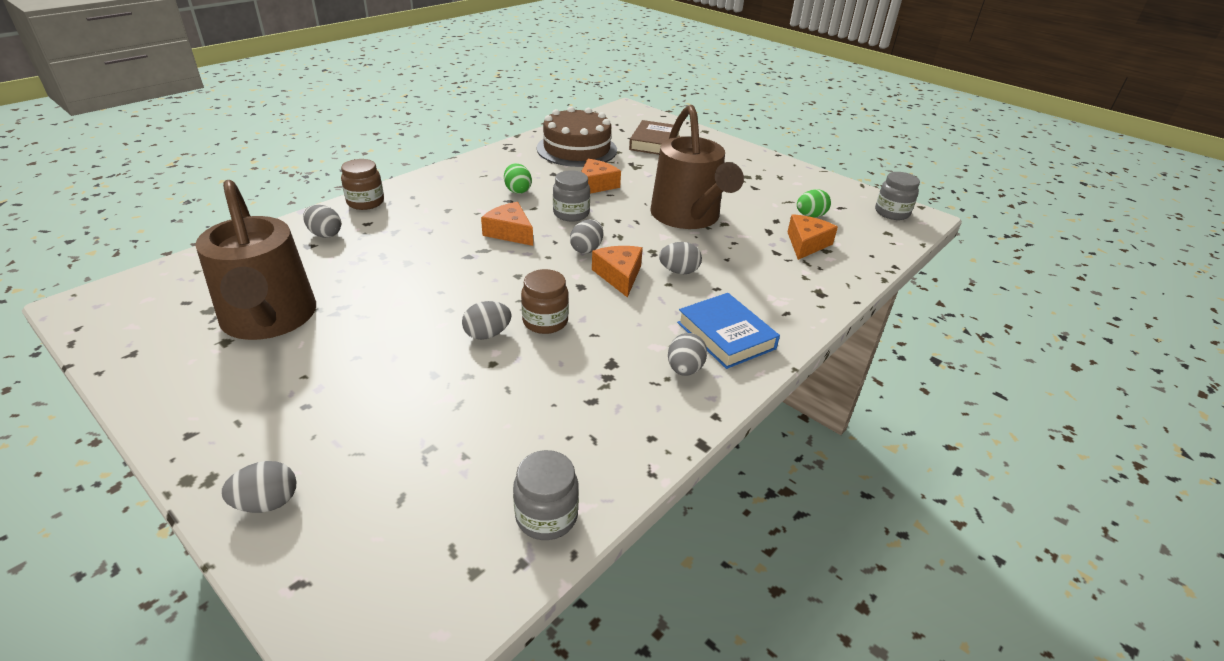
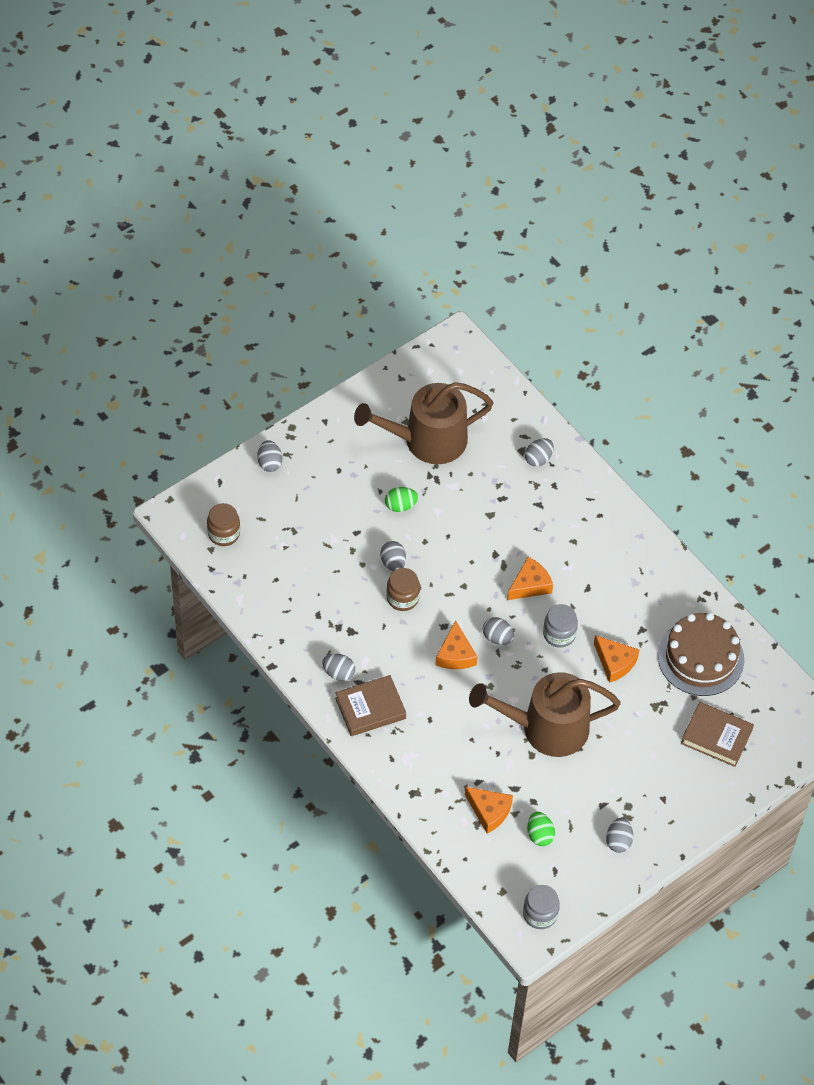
camera: 100 degrees right, 20 degrees up
brown jar [341,159,384,210] -> brown jar moved to [207,503,240,546]
green egg [504,163,532,194] -> green egg moved to [385,487,418,512]
grey jar [513,450,579,540] -> none
orange cheese [592,246,643,298] -> orange cheese turned 90 degrees clockwise [436,620,477,669]
grey egg [659,242,702,274] -> grey egg moved to [606,818,633,853]
blue book [677,293,780,369] -> brown book [335,675,406,736]

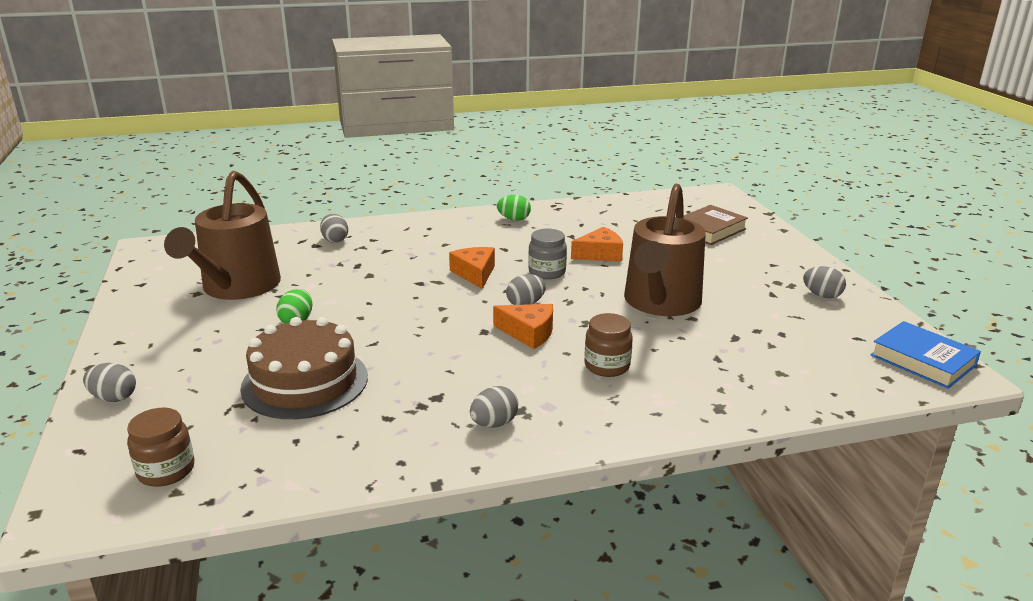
camera: 65 degrees left, 30 degrees down
brown book [335,675,406,736] -> none
grey egg [380,541,406,571] -> none
brown jar [386,568,420,611] -> brown jar moved to [585,313,633,377]
orange cheese [465,787,513,834] -> none
grey jar [523,885,560,929] -> blue book [870,321,981,389]
green egg [527,812,555,846] -> green egg moved to [497,195,531,221]
brown cake [658,613,744,696] -> brown cake moved to [240,317,368,419]

